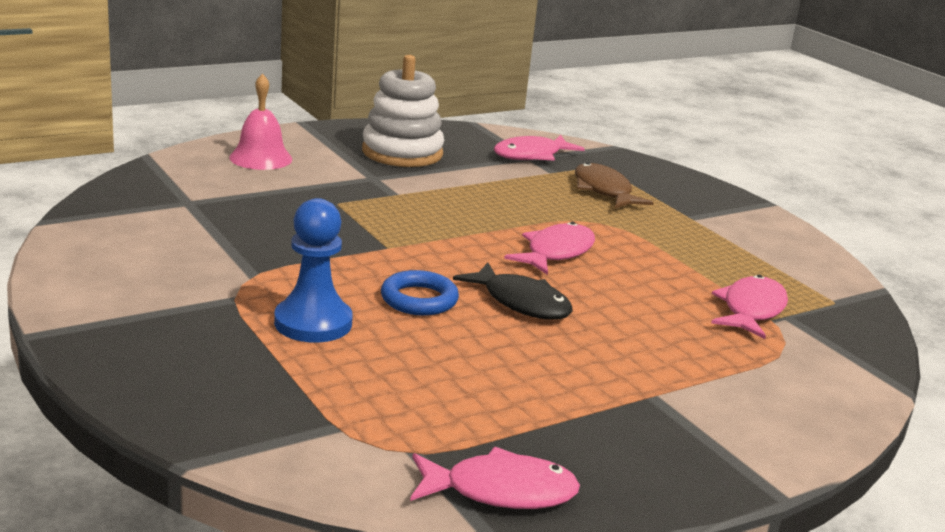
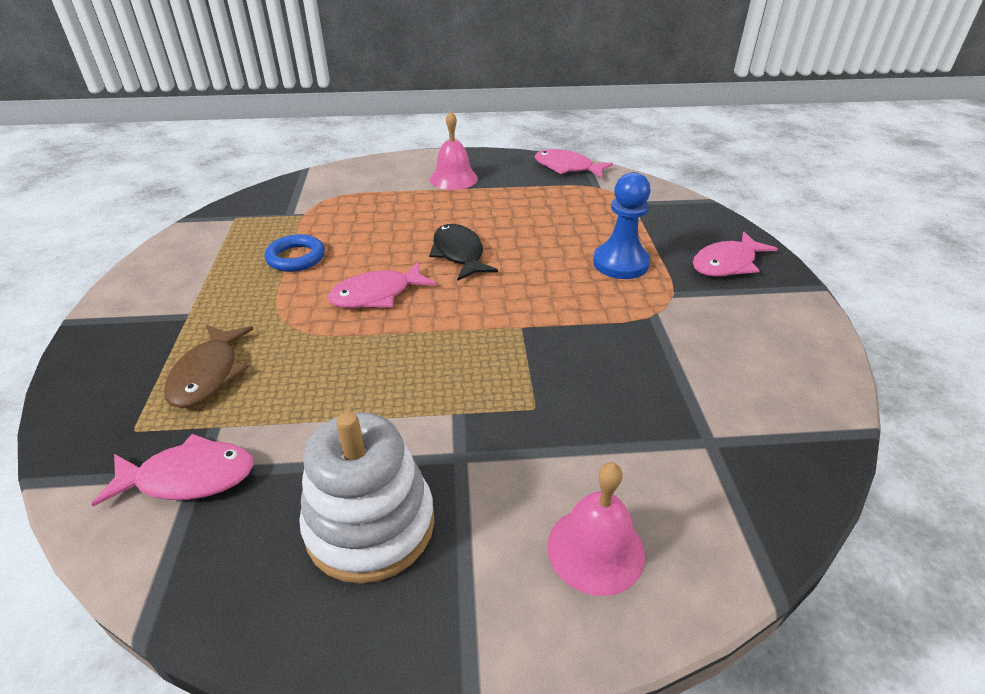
camera: 150 degrees left, 15 degrees up
blue ring [381,270,459,316] -> blue ring moved to [264,234,325,272]
pink fish [711,275,788,339] -> pink fish moved to [693,232,778,277]
none -> pink bell [430,111,478,190]

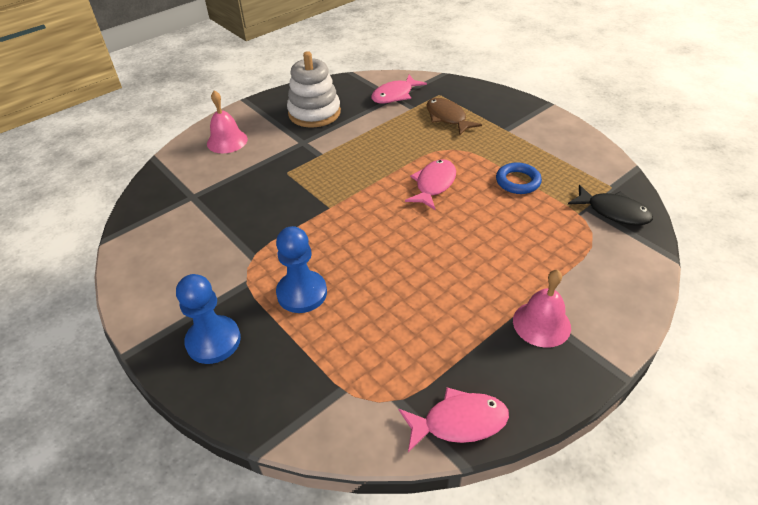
camera: 145 degrees right, 5 degrees up
black fish [429,224,498,281] -> black fish moved to [568,185,653,225]
pink fish [693,232,778,277] -> blue pawn [176,274,241,364]

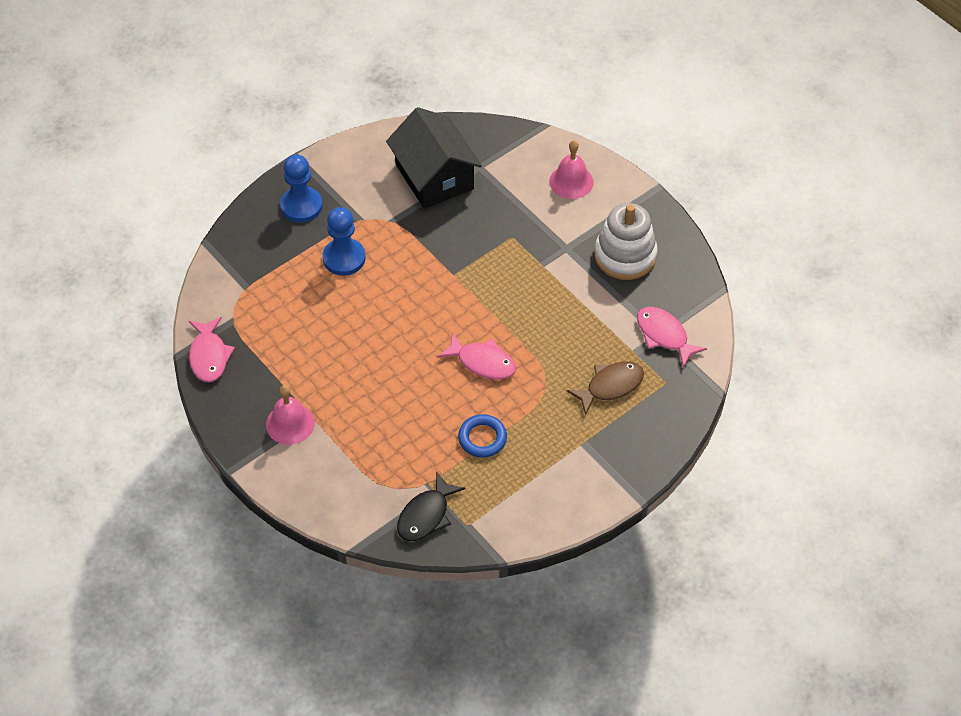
camera: 90 degrees right, 10 degrees up
none -> black house [386,107,482,209]

